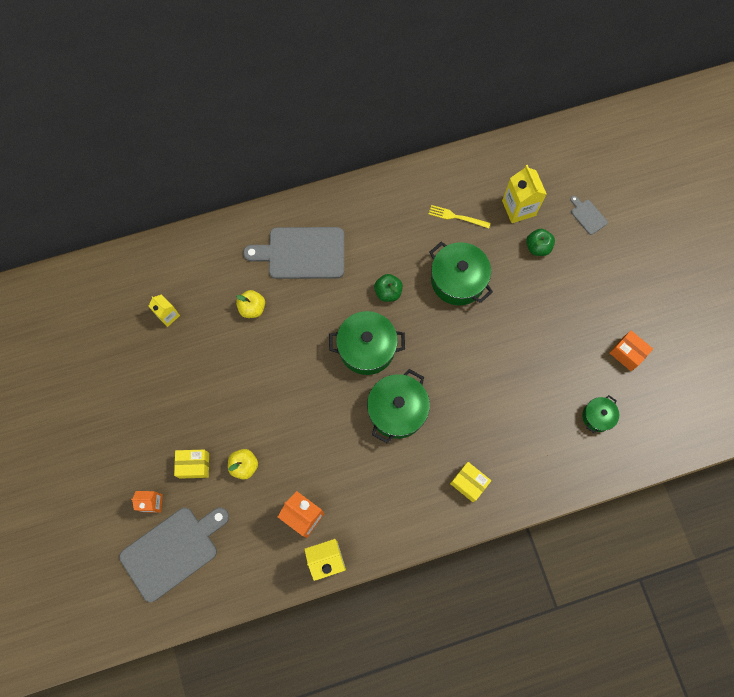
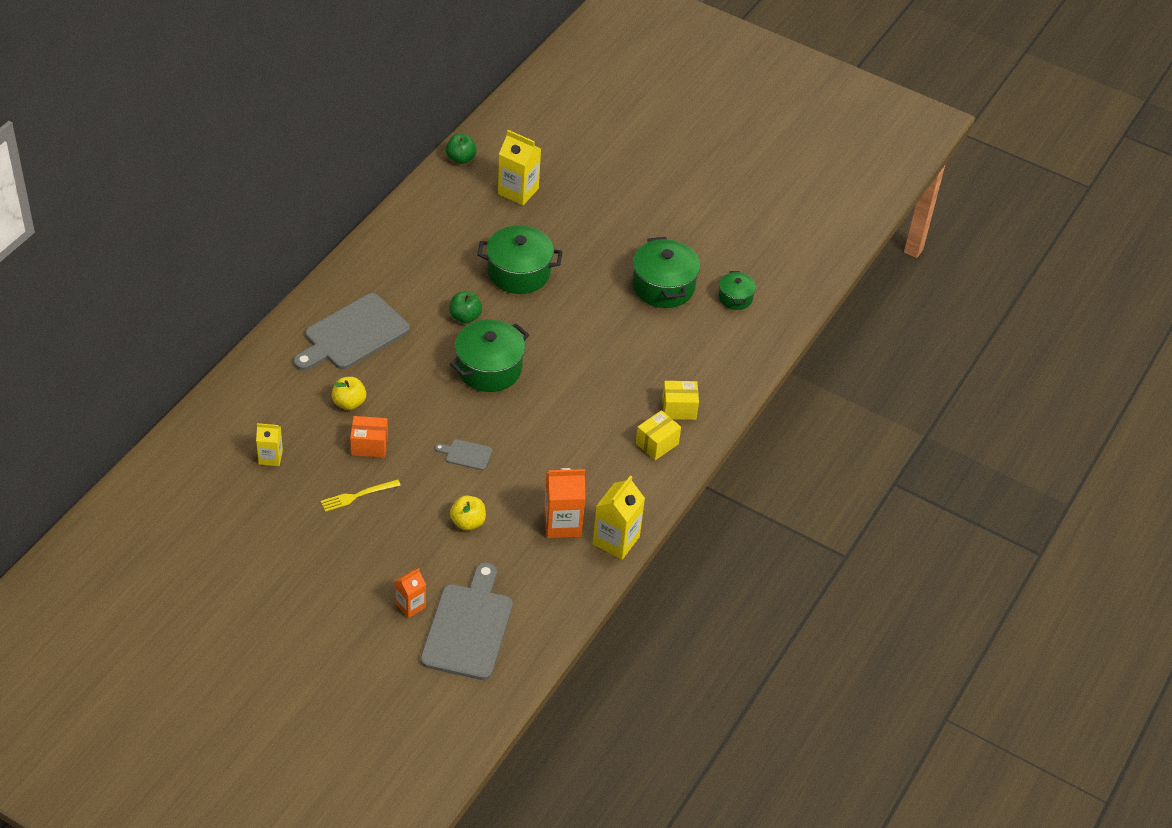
camera: 45 degrees left, 25 degrees down
yellow box [174,450,209,479] -> yellow box moved to [636,410,681,460]
green pot [367,369,430,443] -> green pot moved to [633,237,700,308]
yellow fork [429,205,490,228] -> yellow fork moved to [321,479,401,512]
green apple [526,229,555,256] -> green apple moved to [446,134,477,164]
grey cutting board [570,196,608,235] -> grey cutting board moved to [435,439,492,470]
orange box [610,330,653,371] -> orange box moved to [350,416,388,458]

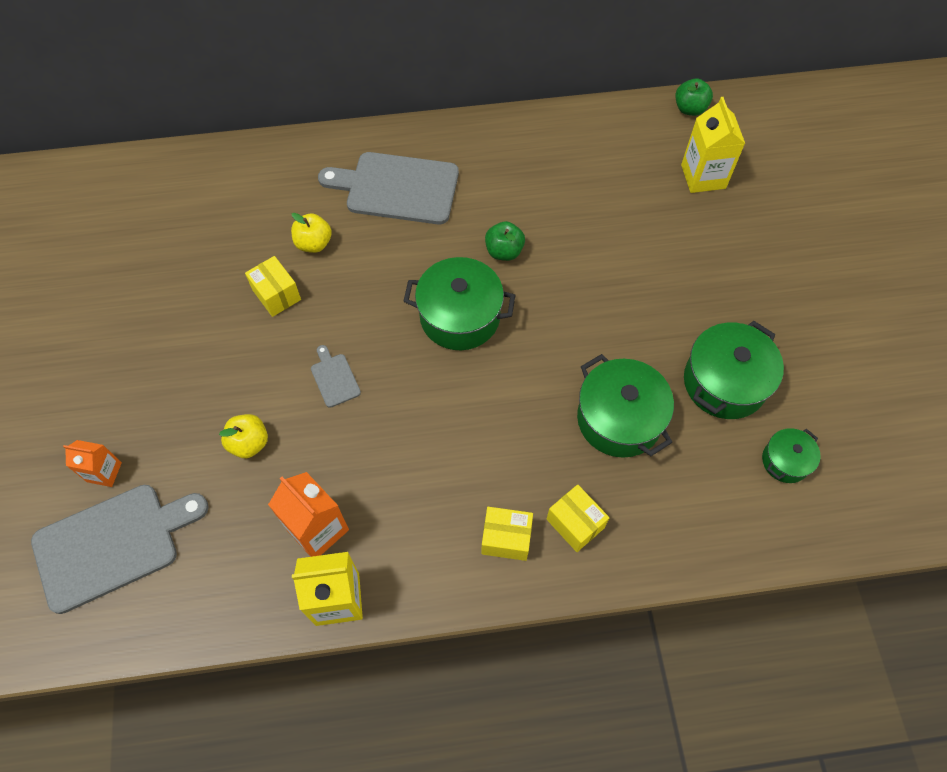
camera: 55 degrees right, 15 degrees up
yellow carton [256,423,283,466] -> none
yellow fork [321,479,401,512] -> none
orange box [350,416,388,458] -> yellow box [245,256,301,317]
green pot [477,225,563,294] -> green pot moved to [577,354,674,458]

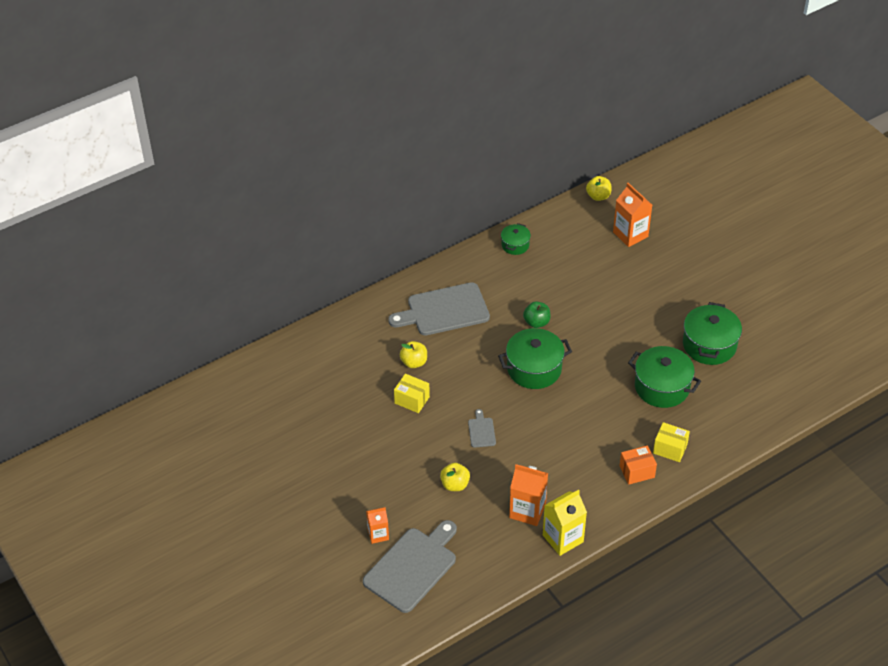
camera: 25 degrees left, 15 degrees down
grey cutting board [311,345,361,408] -> grey cutting board turned 45 degrees clockwise [468,409,496,448]
yellow box [481,507,533,561] -> orange box [620,445,657,485]
green apple [675,78,713,116] -> yellow apple [586,176,612,201]
yellow carton [681,97,745,193] -> orange carton [613,183,652,247]
green pot [762,428,821,483] -> green pot moved to [501,223,531,255]

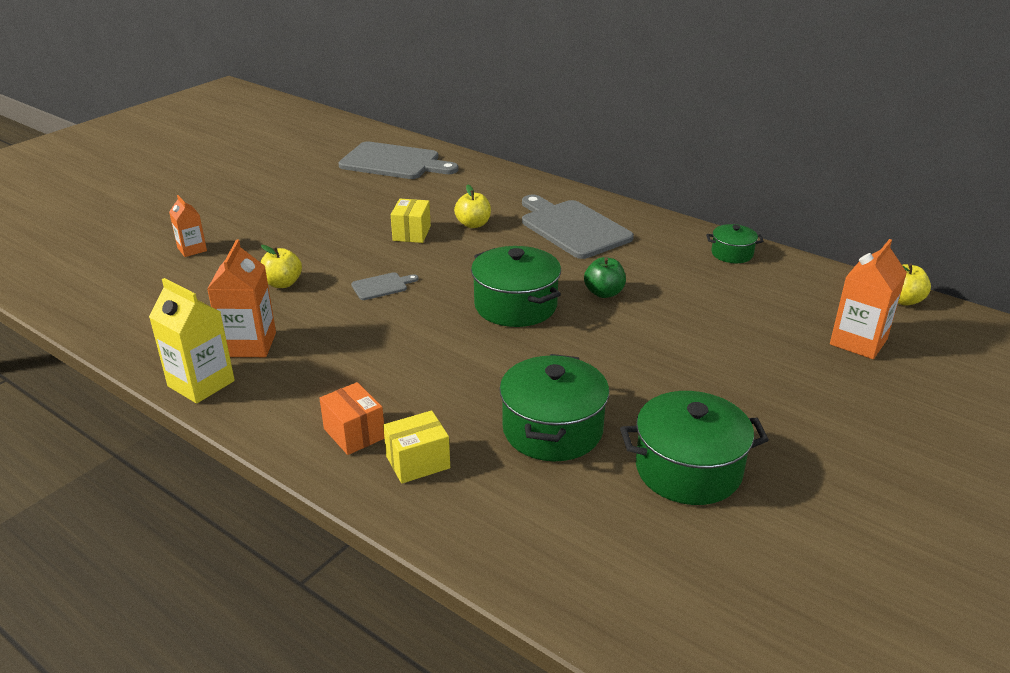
camera: 70 degrees right, 15 degrees down
grey cutting board [363,520,457,613] -> grey cutting board moved to [338,141,459,179]
yellow box [653,422,690,462] -> yellow box turned 60 degrees clockwise [383,410,450,484]

